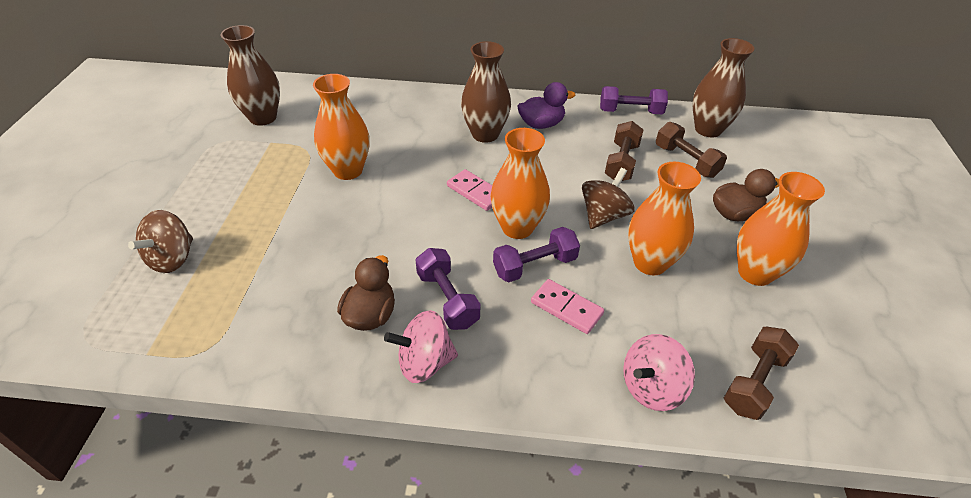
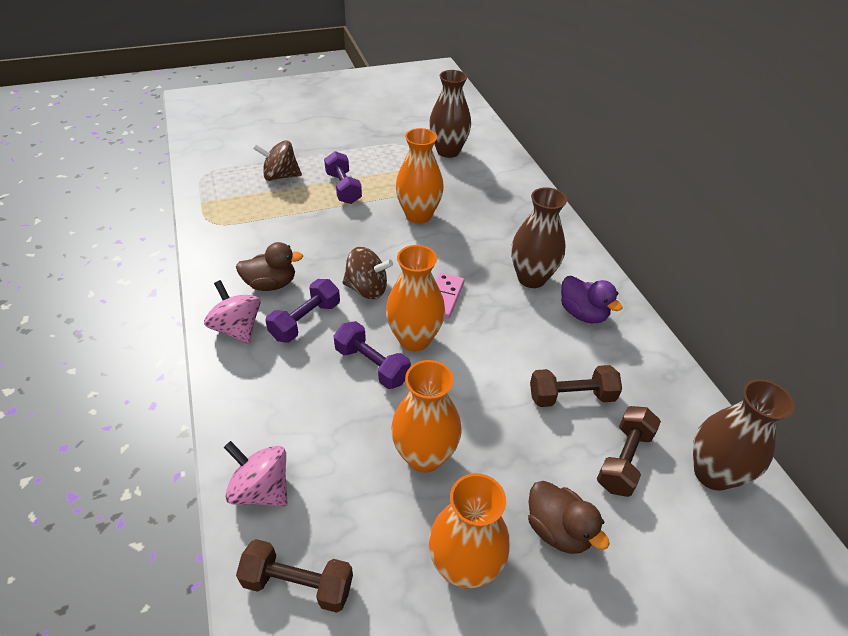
camera: 65 degrees right, 0 degrees up
pink domino [531,279,604,334] -> none
brown spinning top [582,168,634,229] -> brown spinning top moved to [343,247,393,299]
purple dumbbell [600,86,668,114] -> purple dumbbell moved to [324,151,362,204]

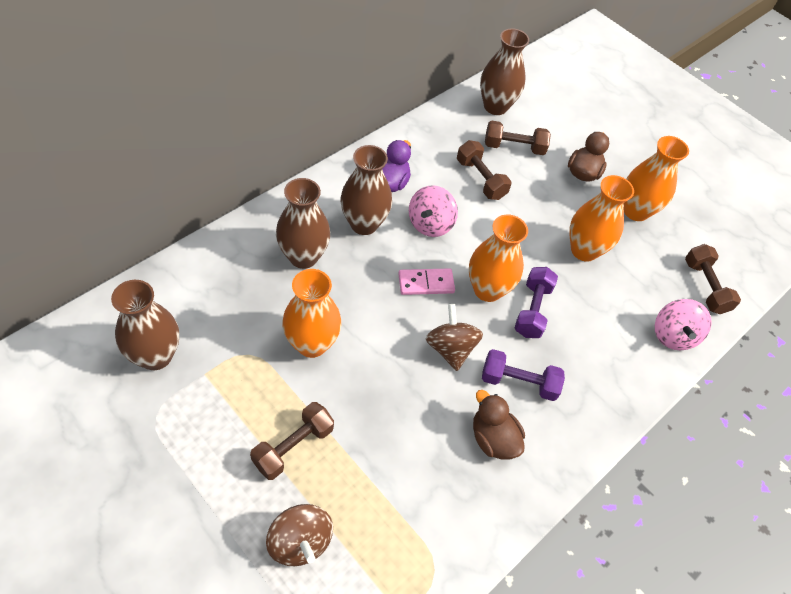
camera: 120 degrees left, 10 degrees up
pink spinning top [204,280,261,344] -> pink spinning top moved to [409,185,458,237]
purple dumbbell [324,151,362,204] -> brown dumbbell [250,402,334,480]
none -> brown vase [276,178,330,269]

